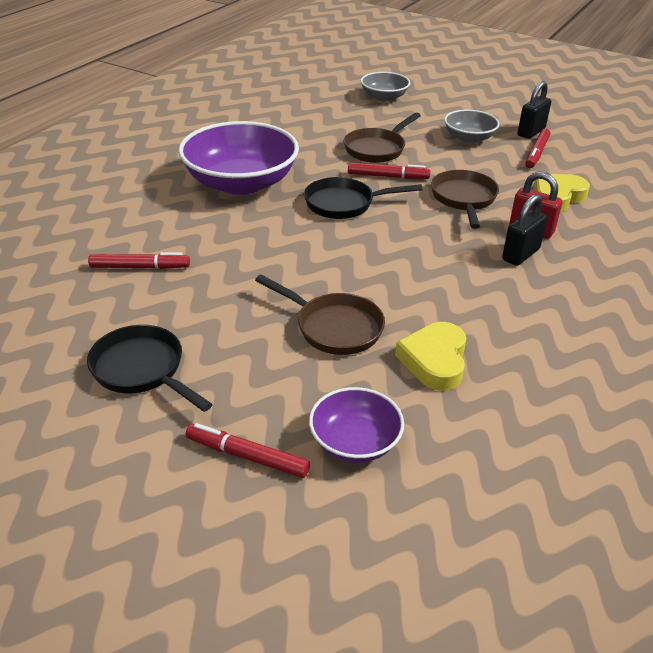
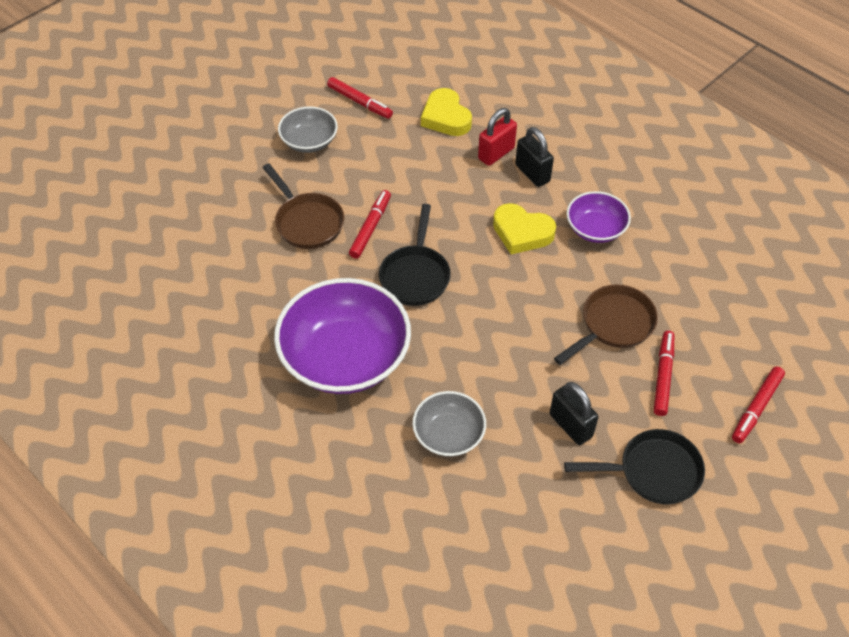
camera: 75 degrees left, 15 degrees up
black pan [87,325,213,412] -> black pan turned 150 degrees counterclockwise [564,429,705,505]
red marker [88,252,190,269] -> red marker moved to [654,331,674,416]
purple bowl [309,387,404,463] -> purple bowl moved to [567,191,631,243]
grey bowl [361,72,410,101] -> grey bowl moved to [412,391,486,457]
yellow heart [395,322,466,391] -> yellow heart moved to [493,203,556,254]
brown pan [431,170,499,229] -> none
black padlock [517,81,551,139] -> black padlock moved to [550,382,598,445]

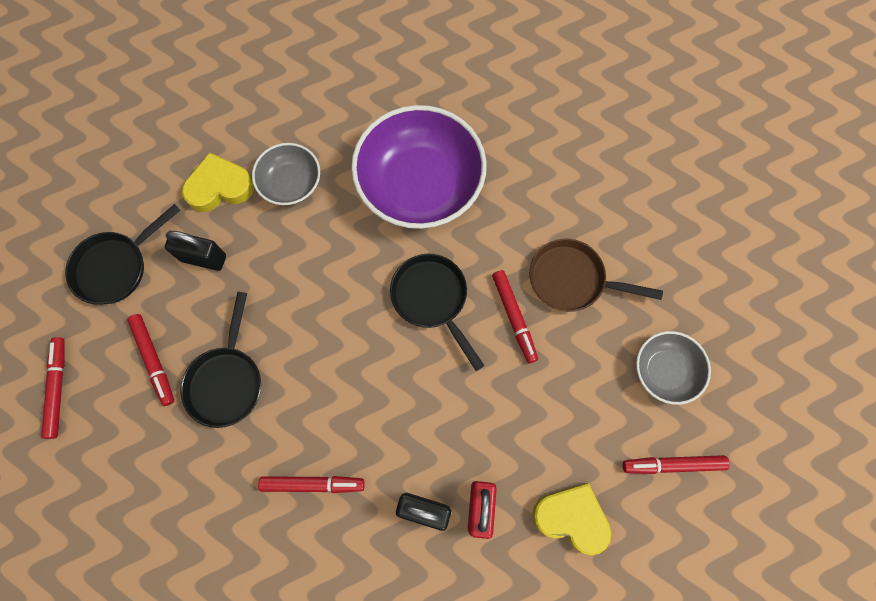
camera: 140 degrees right, 20 degrees up
yellow heart [493,203,556,254] -> yellow heart moved to [182,152,254,212]
brown pan [554,284,658,365] -> black pan [181,292,261,428]
purple bowl [567,191,631,243] -> red marker [258,476,365,493]

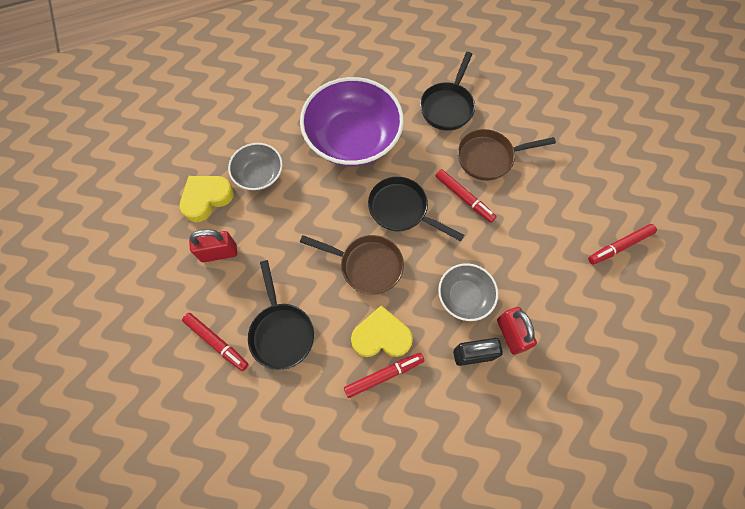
camera: 25 degrees left, 5 degrees down
red marker [41,337,65,439] -> none
black pan [65,204,180,305] -> black pan moved to [420,52,475,131]
black padlock [165,231,226,271] -> red padlock [189,229,237,262]
yellow heart [532,483,611,555] -> yellow heart moved to [351,305,413,357]
grey bowl [636,331,711,405] -> grey bowl moved to [438,263,498,321]
none -> brown pan [300,235,404,295]

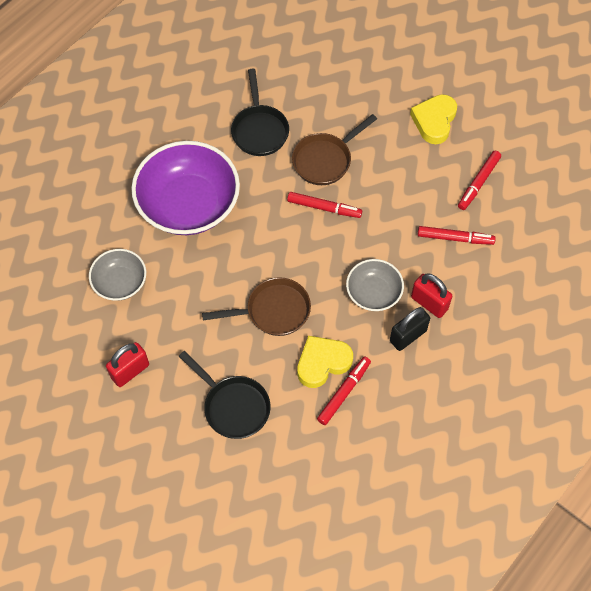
camera: 30 degrees left, 5 degrees down
yellow heart [180,176,234,222] -> yellow heart moved to [410,94,457,144]
red marker [182,313,249,371] -> red marker moved to [418,226,496,245]
black pan [368,177,464,241] -> none

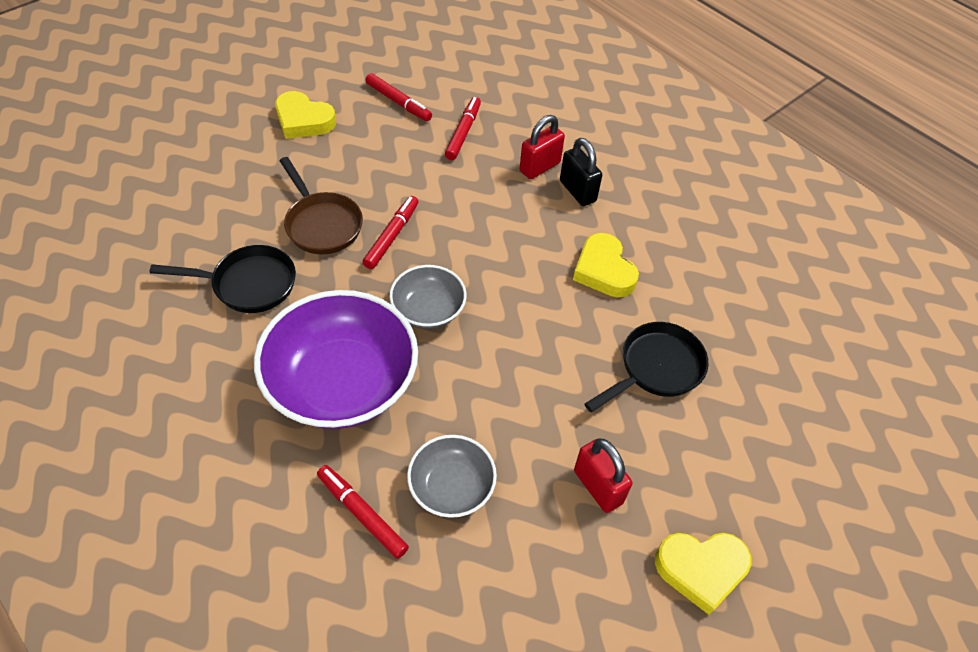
camera: 85 degrees left, 10 degrees down
brown pan [202,277,311,336] -> none
red marker [317,356,371,425] -> red marker moved to [317,465,409,559]
grey bowl [346,259,404,311] -> grey bowl moved to [389,265,467,329]
none -> yellow heart [655,533,751,615]

